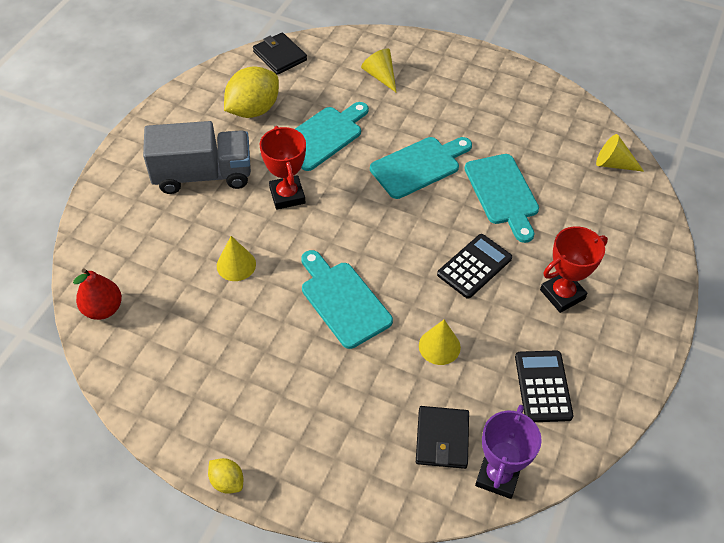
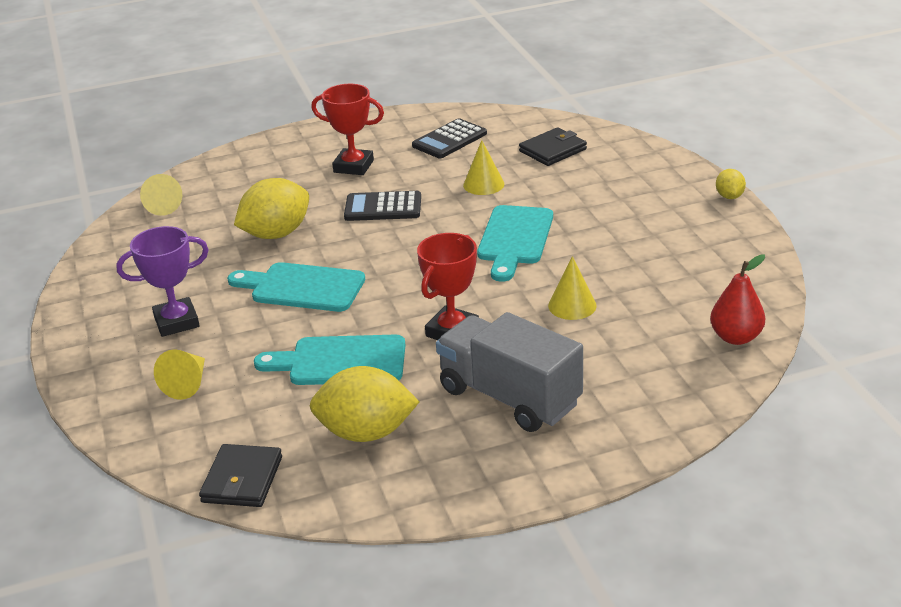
camera: 130 degrees left, 20 degrees down
turquoise cutting board [464,154,539,243] -> yellow lemon [234,178,309,239]
purple trophy [475,405,542,499] -> purple trophy moved to [116,226,209,337]

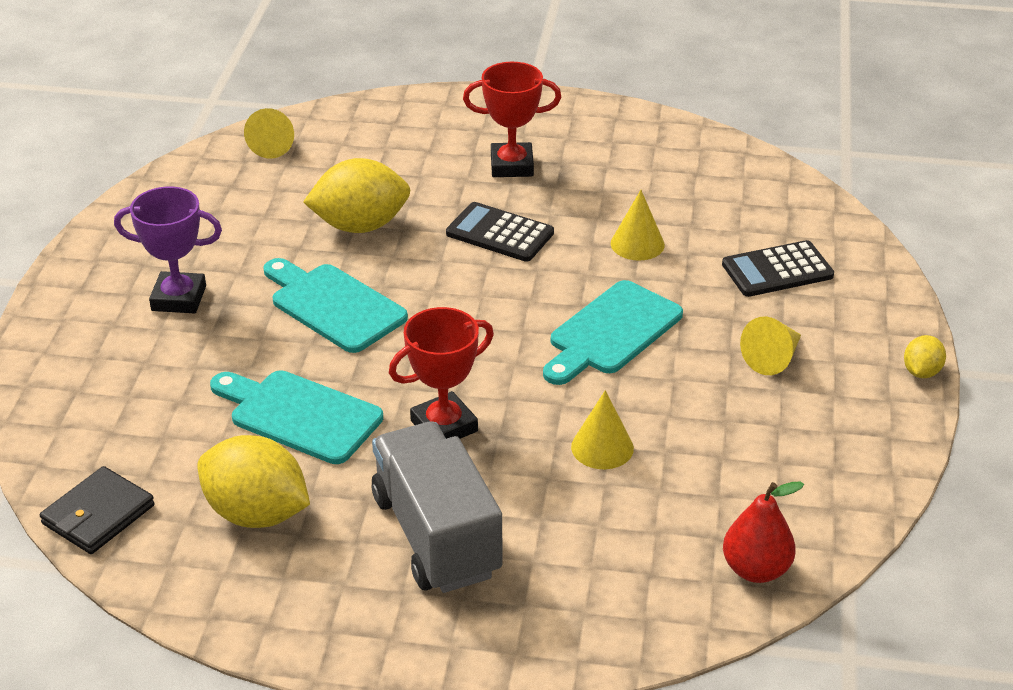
camera: 25 degrees right, 5 degrees up
yellow cone [154,349,205,400] -> yellow cone moved to [740,317,801,375]
red trophy [311,84,384,175] -> red trophy turned 45 degrees counterclockwise [463,62,561,177]
black calculator [412,118,487,158] -> black calculator moved to [722,240,834,297]
black wallet [519,127,587,166] -> none

